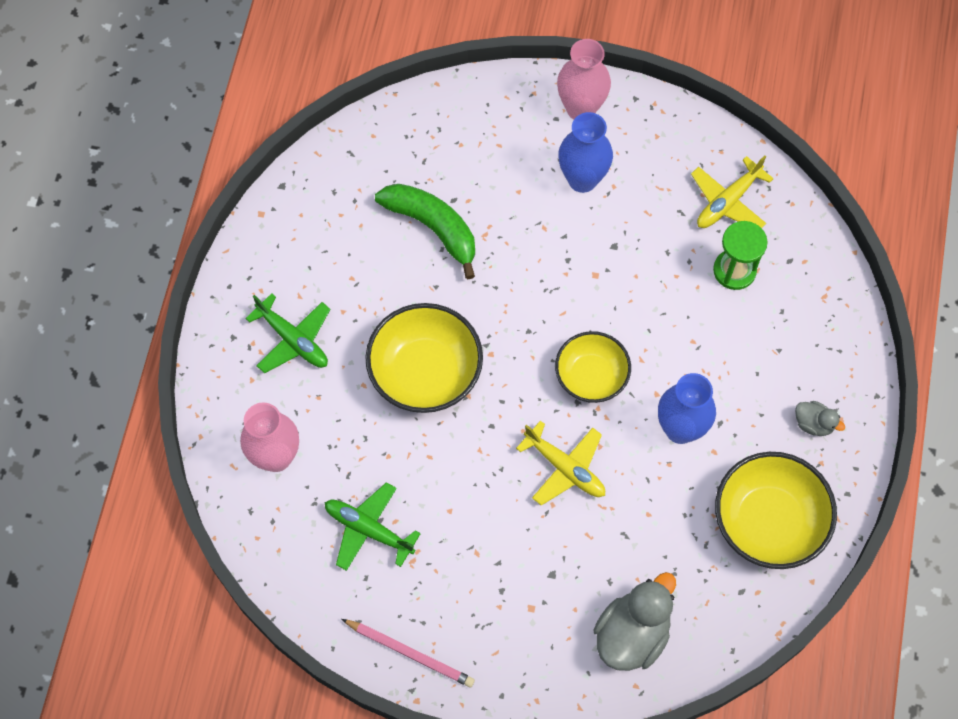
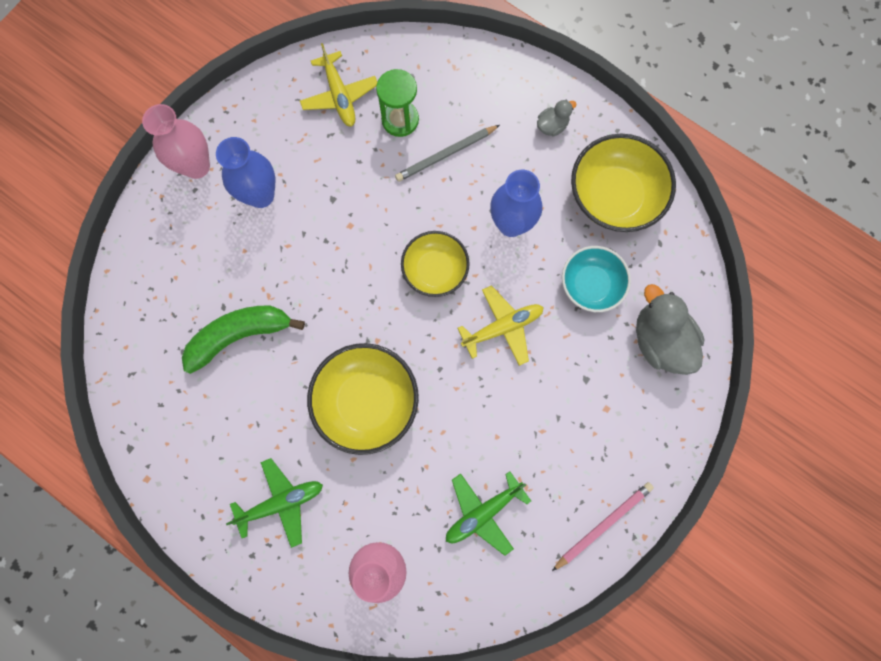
camera: 65 degrees left, 10 degrees up
none -> grey pencil [395,125,500,182]
none -> turquoise bowl [562,246,631,312]

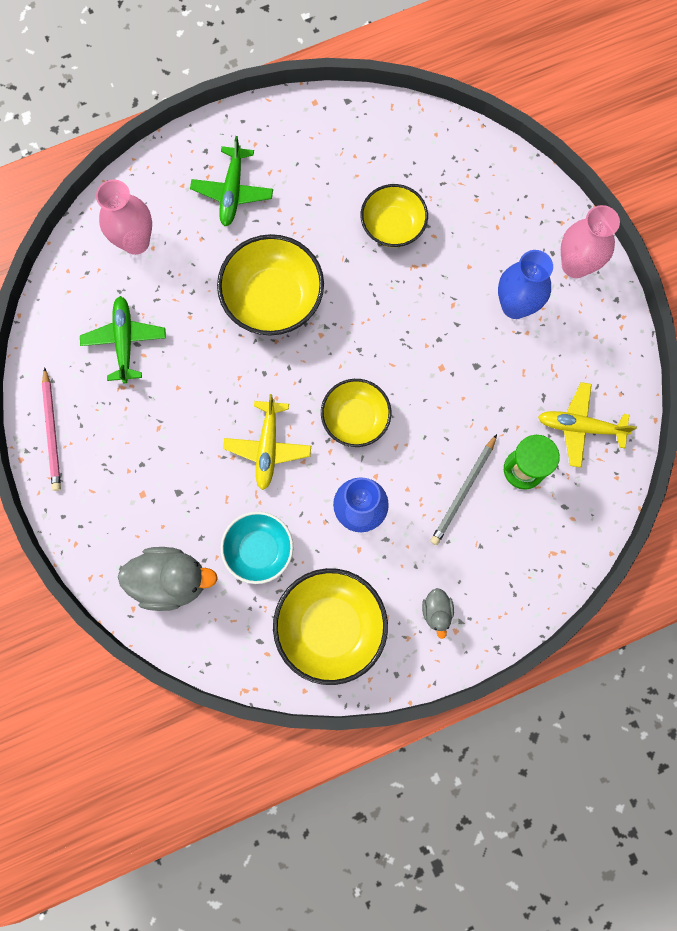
camera: 120 degrees right, 0 degrees up
green banana [182,305,305,374] -> yellow bowl [361,184,428,247]
grey pencil [395,125,500,182] -> grey pencil turned 150 degrees counterclockwise [430,434,497,545]

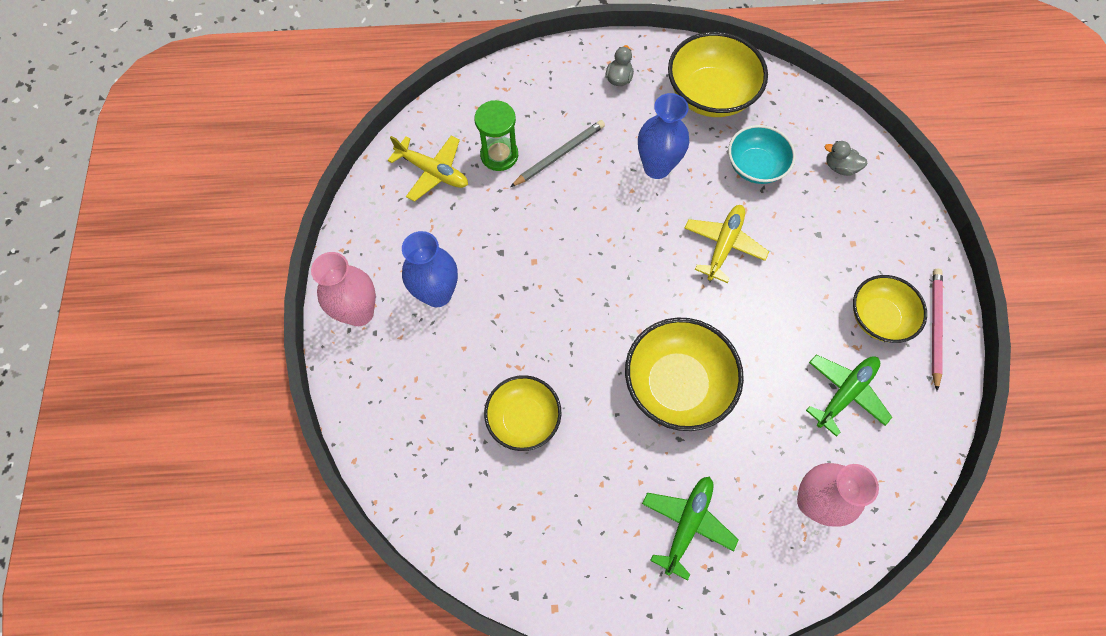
camera: 160 degrees left, 10 degrees down
green plane [80,296,166,383] -> green plane turned 150 degrees counterclockwise [806,354,892,437]
grey duck [118,547,218,611] -> grey duck [825,141,868,176], size x0.50
yellow bowl [321,379,391,447] -> yellow bowl moved to [853,275,927,343]

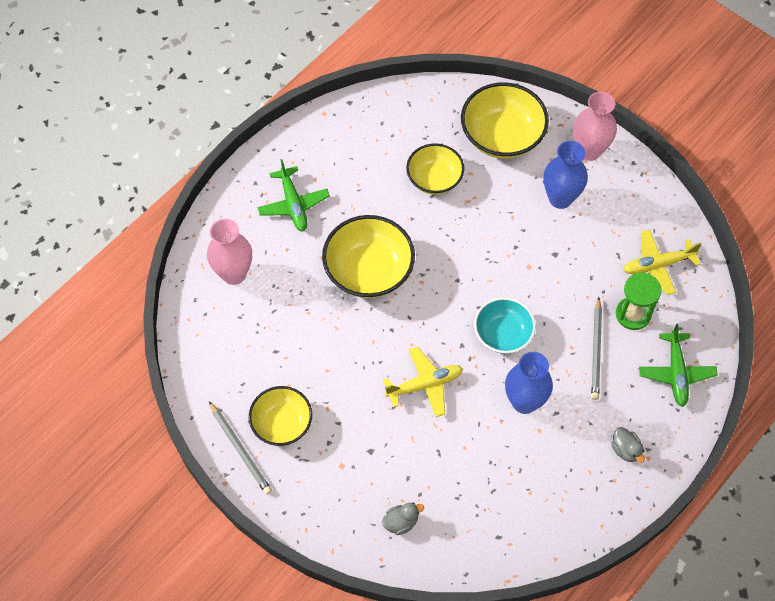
camera: 135 degrees right, 5 degrees down
yellow bowl [668,32,768,117] -> yellow bowl moved to [461,82,549,159]
yellow plane [685,205,769,283] -> yellow plane turned 90 degrees counterclockwise [383,346,463,417]
turquoise bowl [728,125,796,184] -> turquoise bowl moved to [474,297,536,354]
green plane [806,354,892,437] -> green plane moved to [639,324,718,407]
pink pencil [932,269,943,391] -> grey pencil [209,401,272,495]

